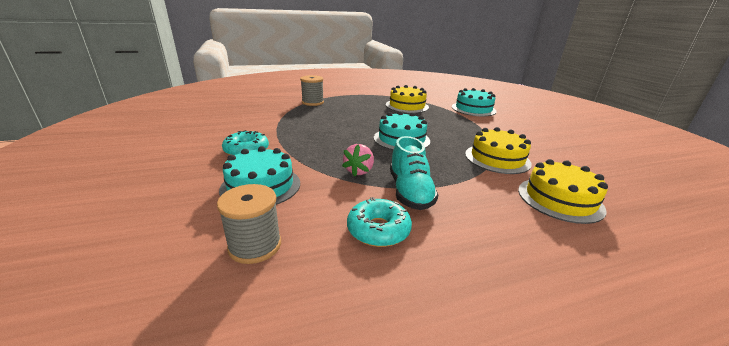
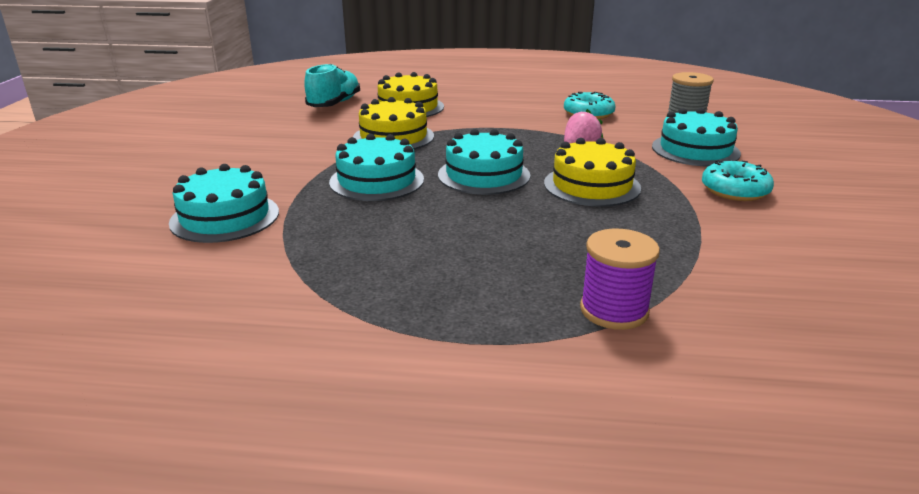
camera: 155 degrees left, 0 degrees up
grey spool [300,75,324,106] -> purple spool [580,228,660,330]
yellow cake [386,85,429,113] -> yellow cake moved to [544,138,641,207]
turquoise shoe [390,136,438,210] -> turquoise shoe moved to [304,64,360,107]
none -> turquoise cake [329,134,424,201]

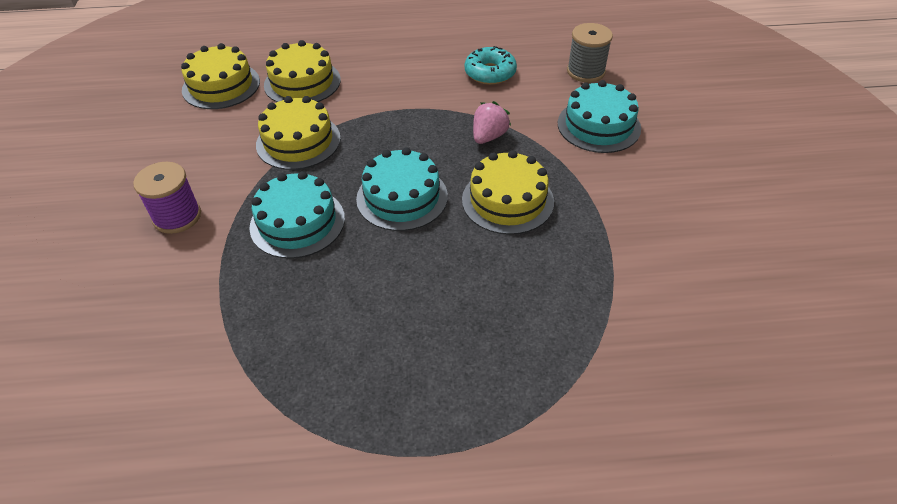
camera: 10 degrees left, 20 degrees up
turquoise cake [169,164,279,243] -> none
turquoise shoe [304,64,360,107] -> yellow cake [181,43,260,109]
purple spool [580,228,660,330] -> purple spool moved to [133,162,201,234]
turquoise donut [702,160,774,201] -> none

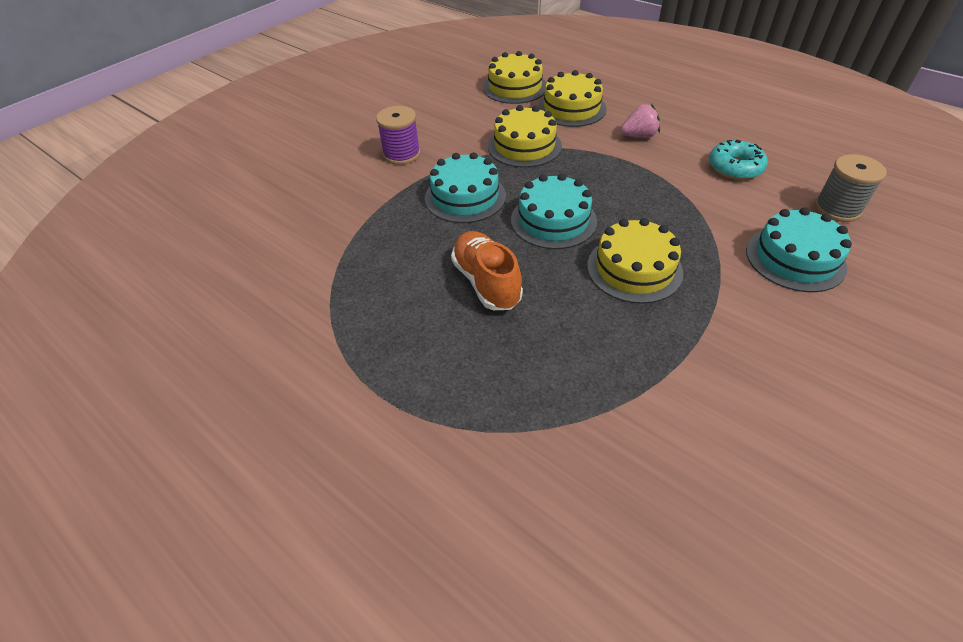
camera: 45 degrees right, 0 degrees up
pink strawberry [473,101,511,144] -> pink strawberry moved to [621,104,660,138]
none -> orange shoe [451,231,523,310]

